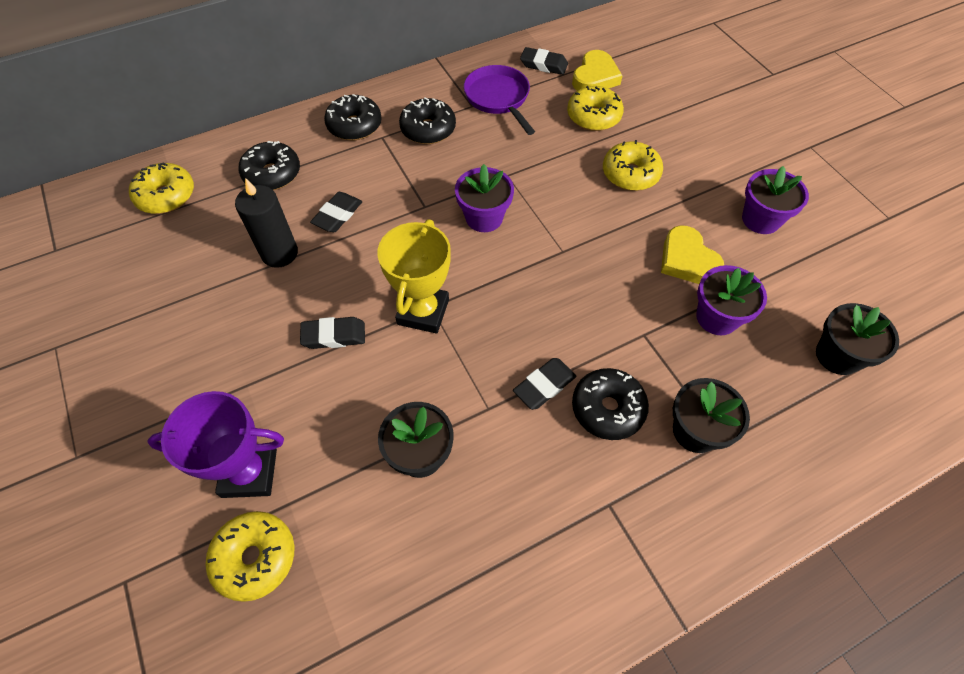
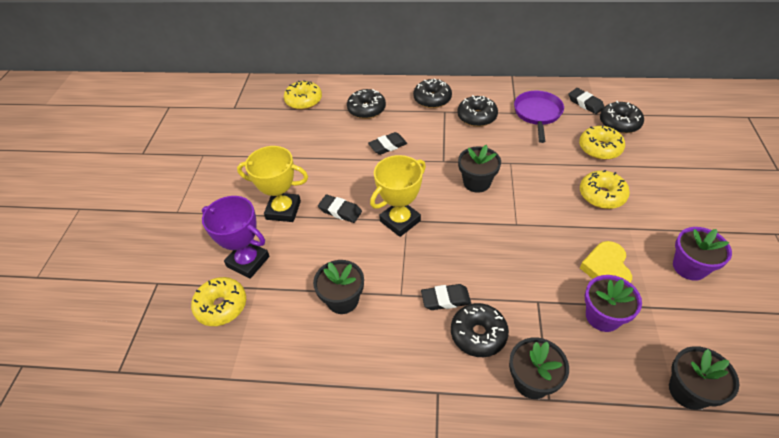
camera: 35 degrees right, 10 degrees down
black candle [235,178,298,268] -> none
purple flower pot [455,164,514,232] -> black flower pot [458,145,501,193]
yellow heart [572,50,623,91] -> black donut [600,101,644,134]
none -> yellow trophy [237,146,308,222]

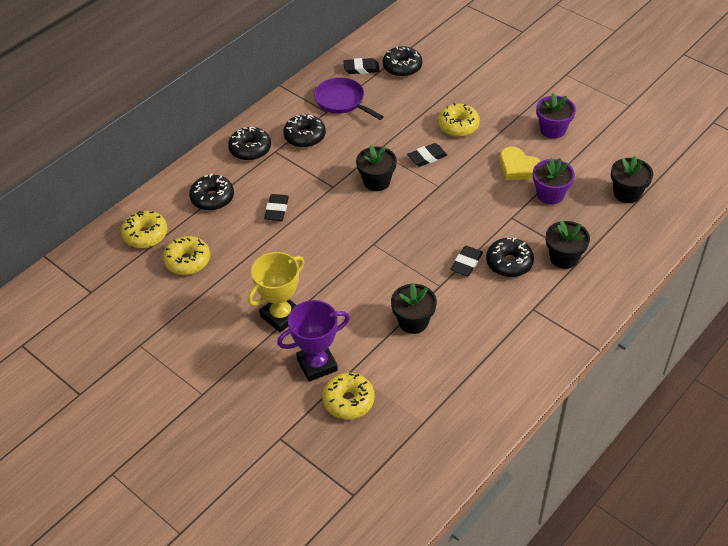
camera: 55 degrees left, 0 degrees up
black eraser [318,195,362,223] -> black eraser moved to [407,143,447,167]
yellow trophy [370,155,426,237] -> none
yellow donut [579,125,625,160] -> yellow donut moved to [163,236,210,275]

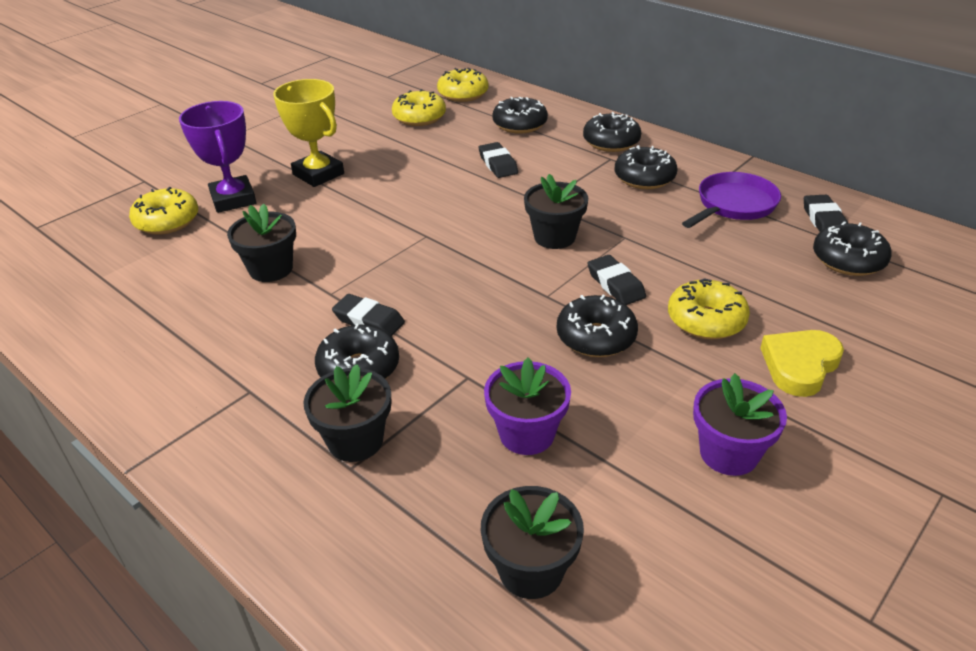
camera: 90 degrees right, 10 degrees down
black eraser [264,194,289,221] -> black eraser turned 60 degrees clockwise [479,142,518,178]
yellow heart [500,147,541,180] -> yellow heart moved to [760,330,844,397]
none -> black donut [557,295,638,357]

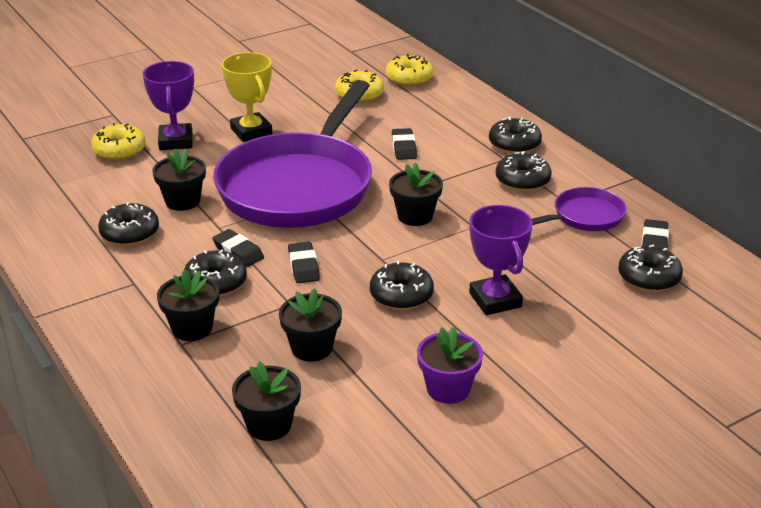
camera: 15 degrees right, 5 degrees down
purple flower pot [484,358,571,455] -> black flower pot [279,288,342,362]
black donut [492,97,548,134] -> black donut moved to [98,202,159,246]
black eraser [588,255,646,305] -> black eraser moved to [288,242,320,283]
yellow donut [668,278,750,339] -> purple trophy [469,205,533,315]
yellow heart [760,330,844,397] -> none
none -> purple pan [213,80,372,228]

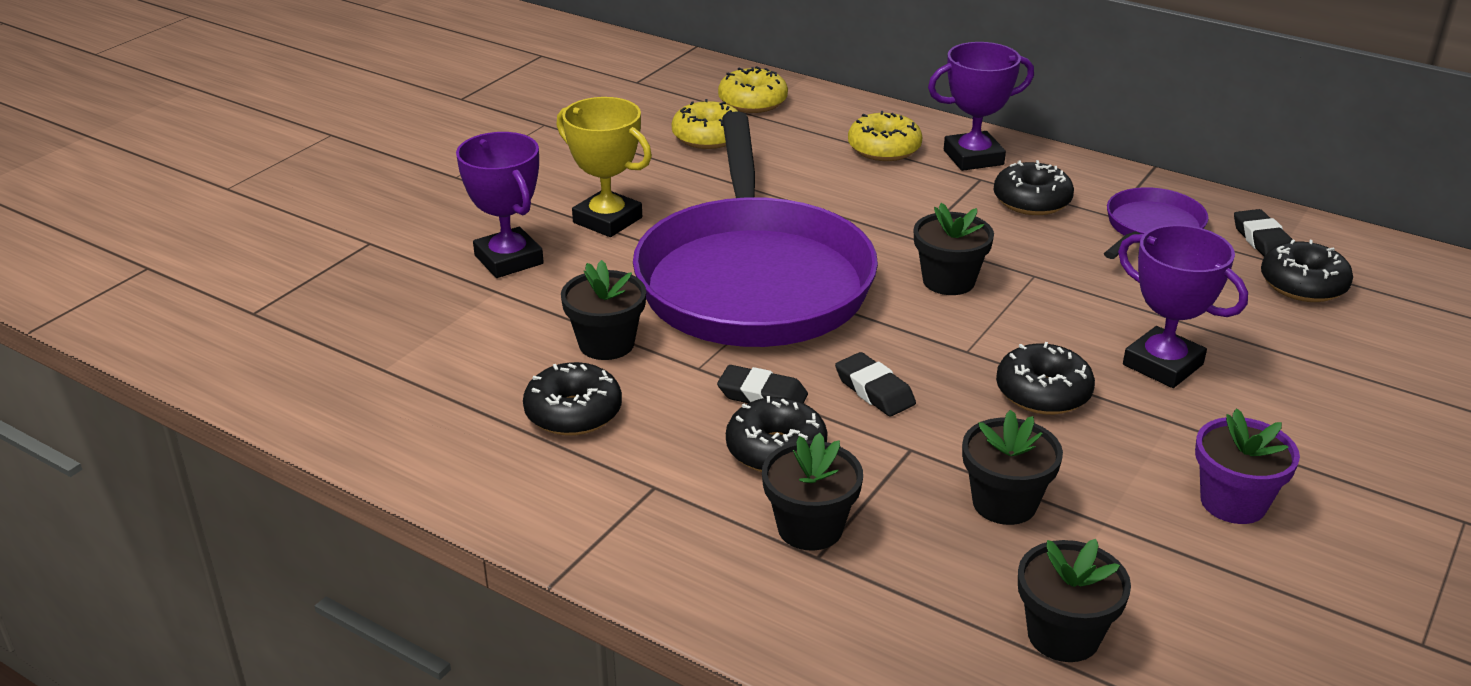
camera: 25 degrees left, 0 degrees up
yellow donut [91,123,146,160] -> yellow donut moved to [848,111,922,161]
black eraser [392,128,417,160] -> none
black donut [489,117,542,154] -> purple trophy [928,42,1034,171]

